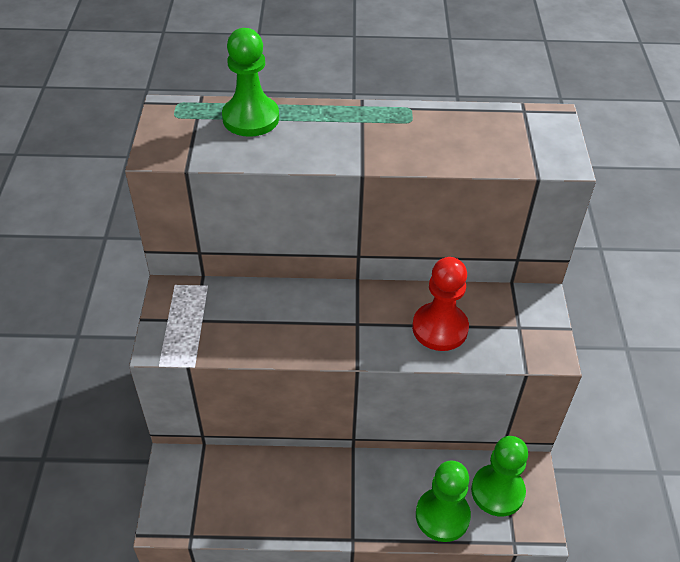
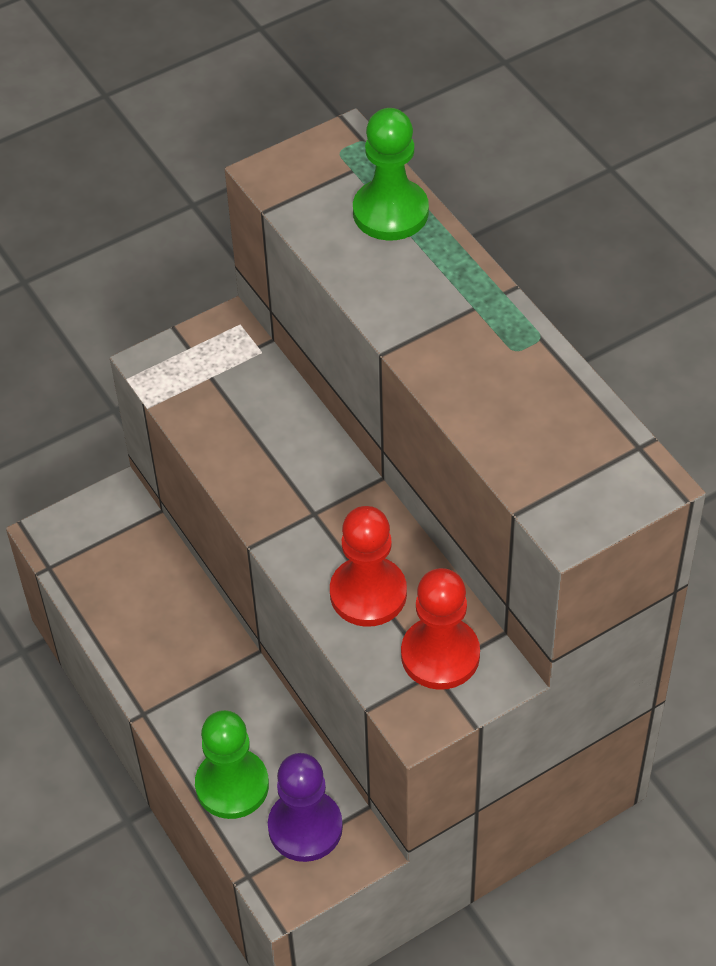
camera: 60 degrees right, 5 degrees up
green pawn [471,436,528,517] -> purple pawn [268,753,343,862]
none -> red pawn [401,568,480,690]

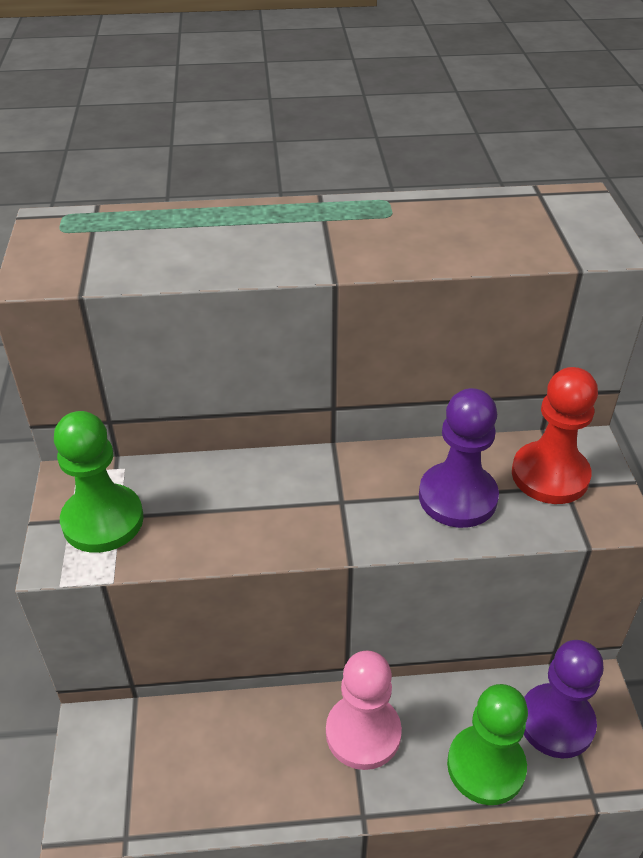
camera: 65 degrees left, 10 degrees down
red pawn [330,506,407,627] -> purple pawn [419,388,499,528]
green pawn [353,108,429,241] -> green pawn moved to [54,411,144,553]
none -> pink pawn [326,651,402,770]

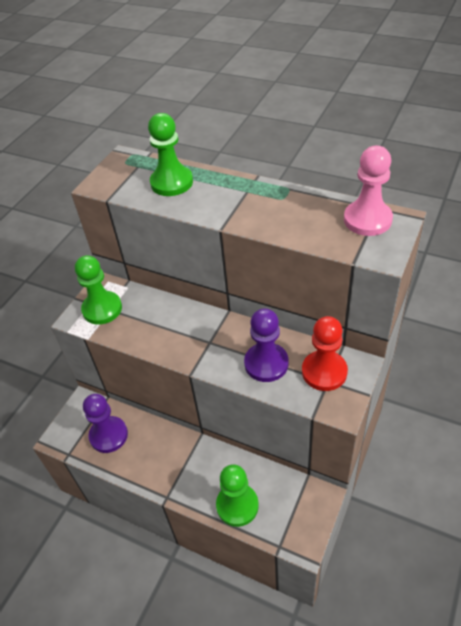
camera: 35 degrees right, 5 degrees up
pink pawn [326,651,402,770] -> pink pawn moved to [344,146,393,236]
purple pawn [524,640,604,758] -> purple pawn moved to [83,394,128,453]
none -> green pawn [148,113,193,196]

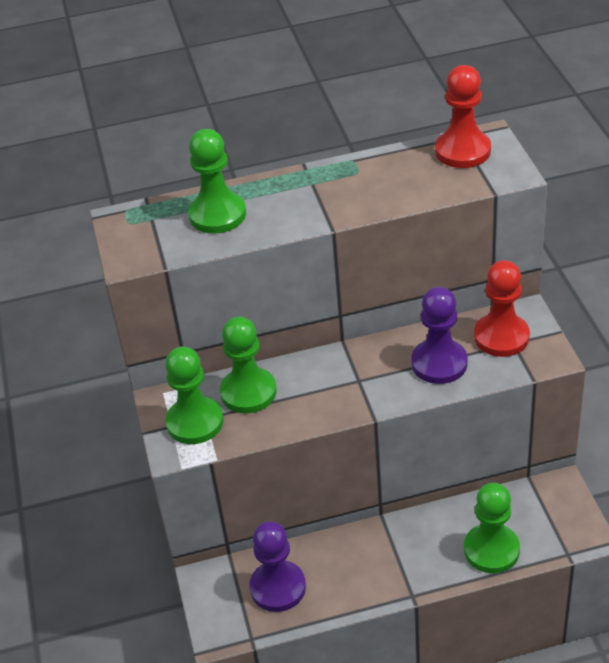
camera: 40 degrees left, 5 degrees down
pink pawn [344,146,393,236] -> red pawn [435,65,491,168]
none -> green pawn [220,317,277,413]

